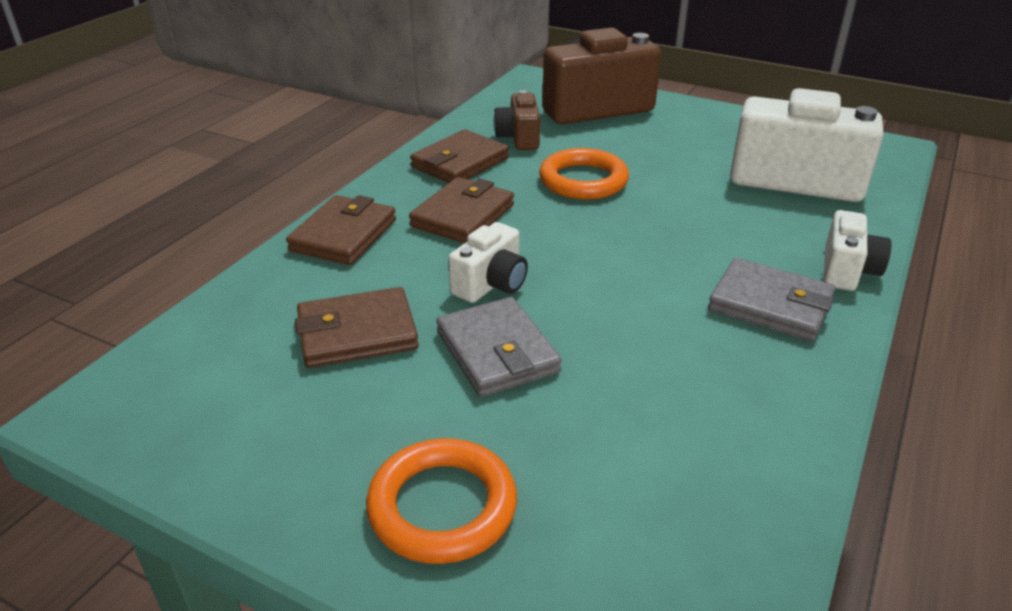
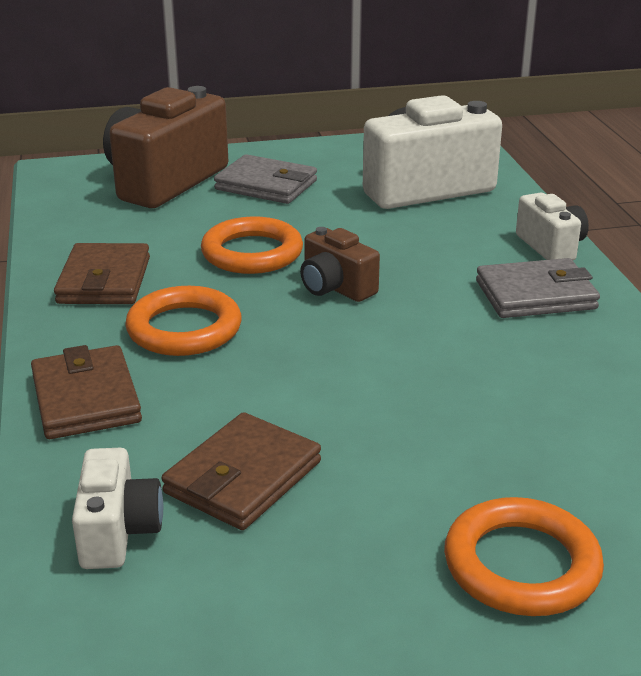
camera: 40 degrees left, 5 degrees down
brown wallet [409,177,514,243] -> orange ring [125,286,242,356]
grey wallet [436,297,562,397] -> grey wallet moved to [214,154,317,204]
white camera [448,222,528,303] -> white camera moved to [72,448,163,569]
brown camera [494,90,540,150] -> brown camera moved to [300,227,380,302]

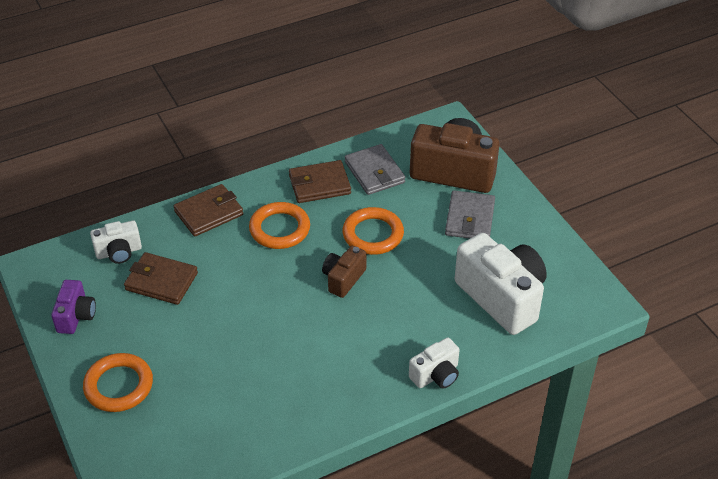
camera: 75 degrees right, 15 degrees up
grey wallet [476,258,600,318] -> grey wallet moved to [345,144,405,195]
none -> purple camera [51,280,96,334]

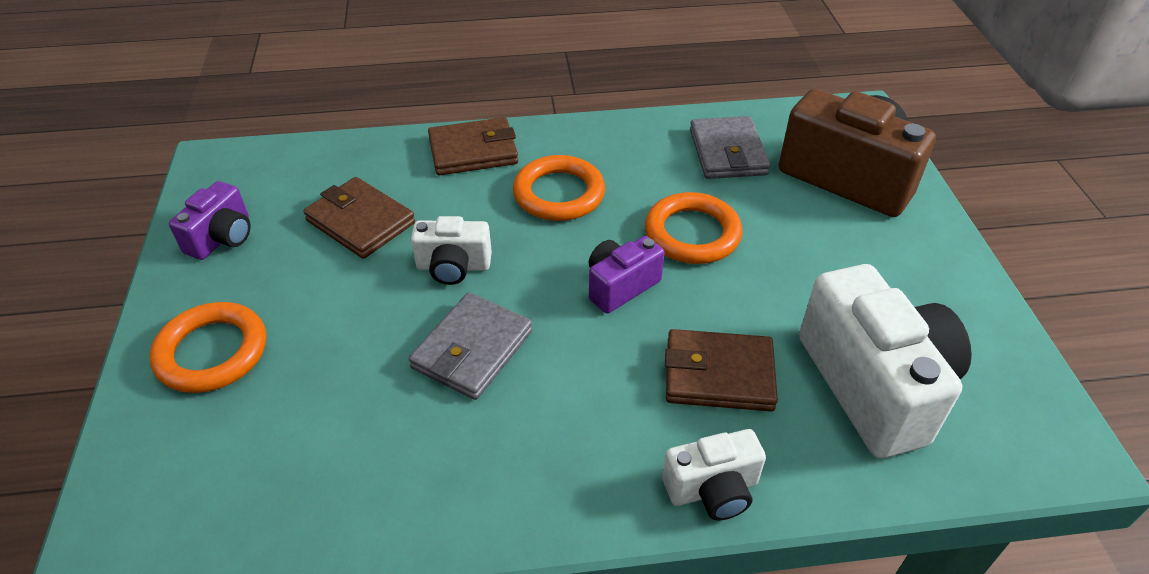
camera: 20 degrees right, 0 degrees up
white camera [90,221,142,264] -> white camera moved to [411,216,492,285]
brown wallet [289,160,351,203] -> brown wallet moved to [665,329,778,411]
brown camera [322,246,366,298] -> purple camera [589,236,665,313]
grey wallet [445,190,495,239] -> grey wallet moved to [409,292,532,400]

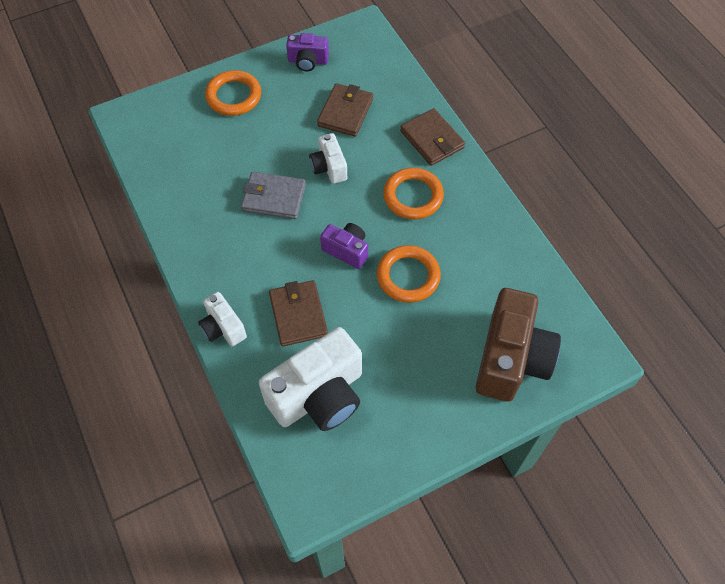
camera: 70 degrees right, 15 degrees up
grey wallet [690,116,770,179] -> none

